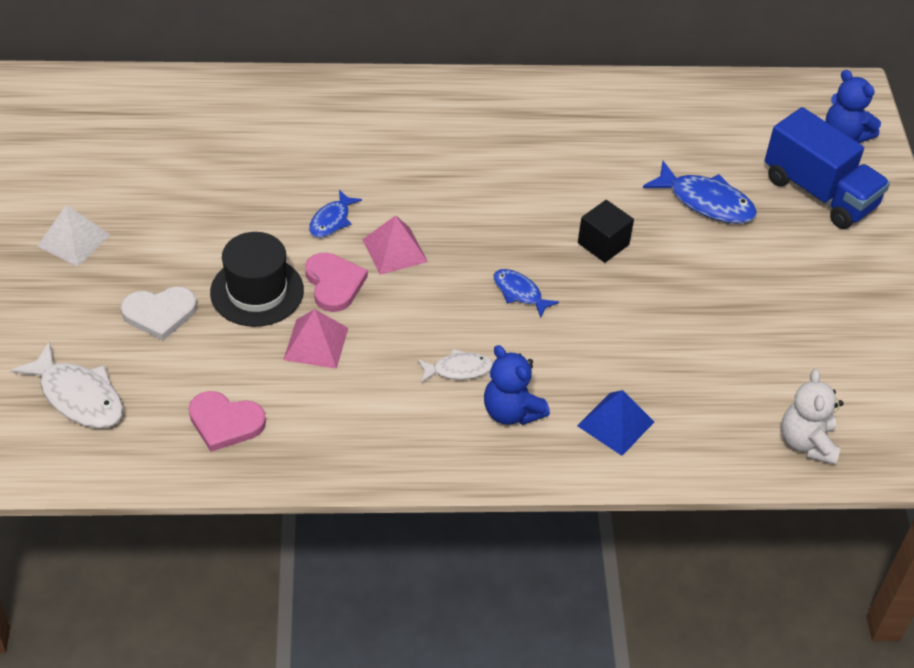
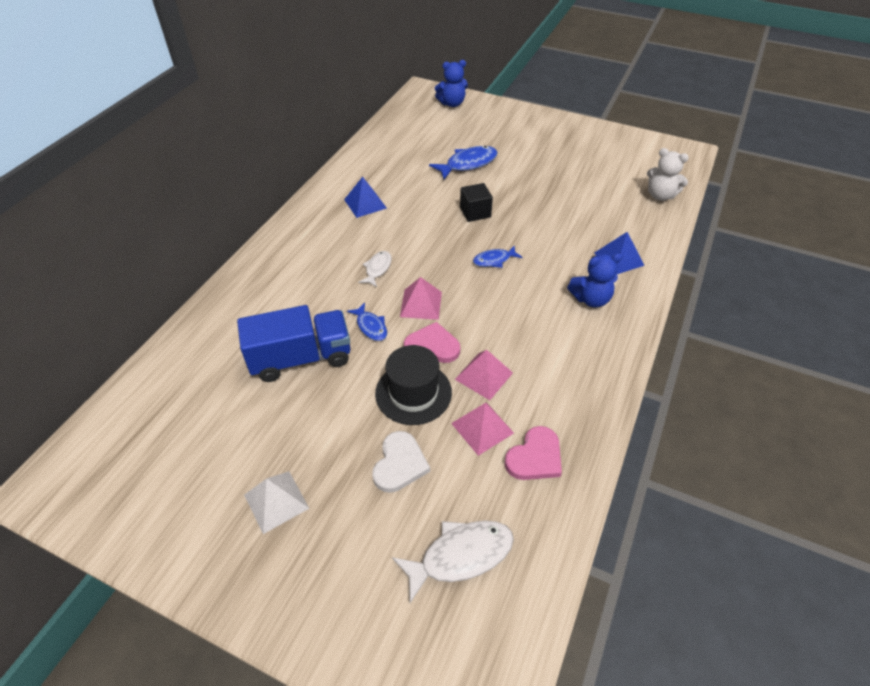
camera: 60 degrees left, 0 degrees up
white fish [417,349,493,383] -> white fish moved to [358,251,392,287]
blue truck [765,107,890,229] -> blue truck moved to [237,305,350,382]
none -> blue pyramid [344,177,387,218]
none -> pink pyramid [451,402,514,456]

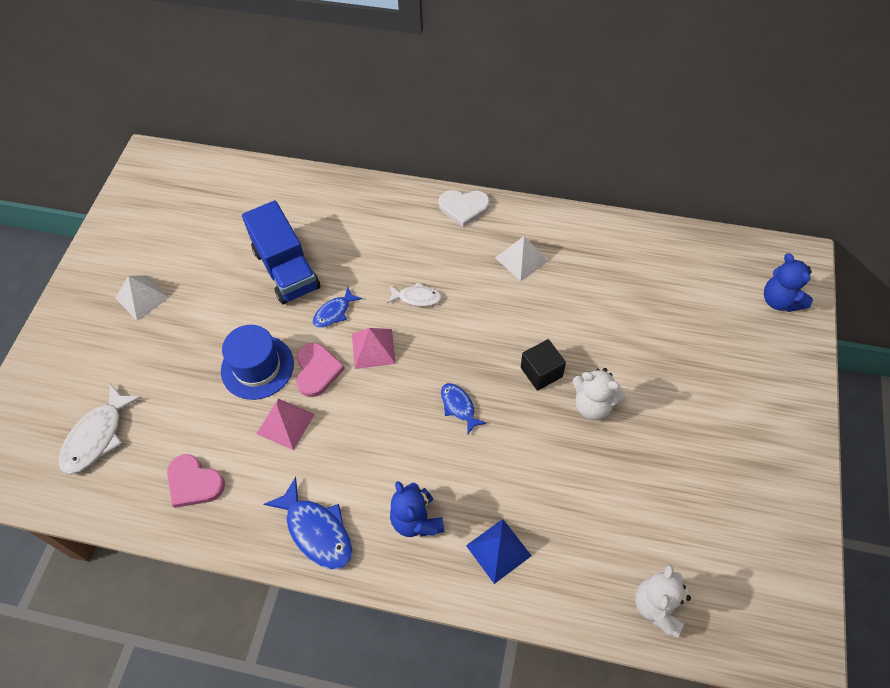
camera: 80 degrees right, 10 degrees up
blue pyramid [344,177,387,218] -> white pyramid [495,236,549,281]
white heart [372,431,430,493] -> white heart moved to [439,190,490,227]
black hat [375,345,452,425] -> blue hat [221,325,294,400]
white fish [392,521,514,603] -> white fish turned 60 degrees clockwise [58,384,142,475]
blue fish [429,146,498,179] -> blue fish moved to [264,477,353,569]
pink pyramid [451,402,514,456] -> none
none -> white teddy bear [573,368,626,420]

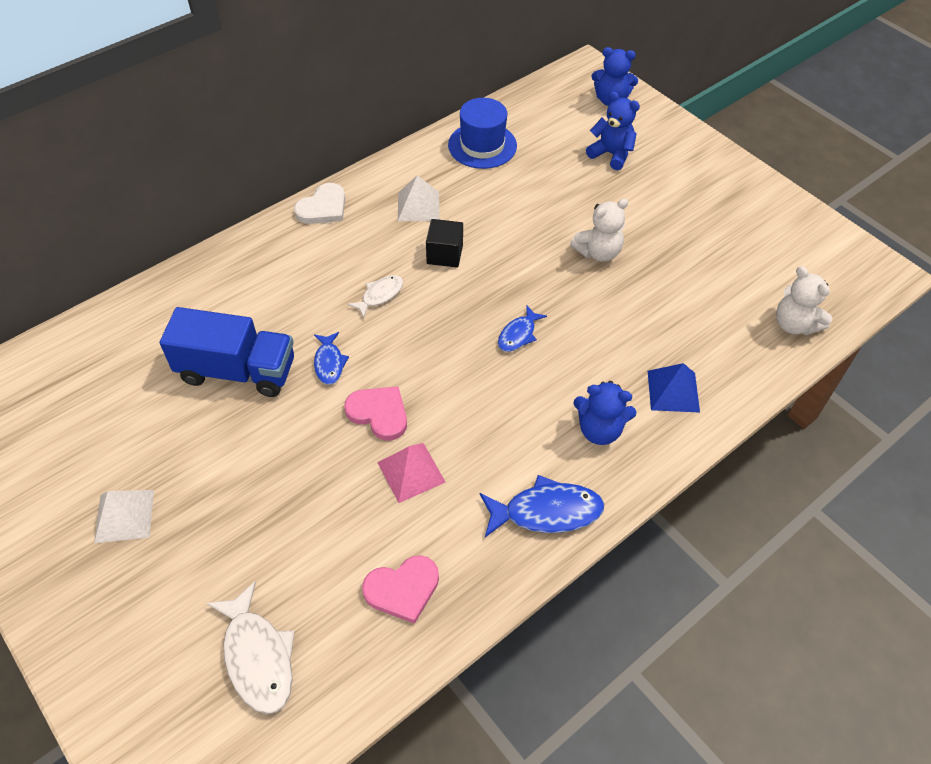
camera: 55 degrees left, 5 degrees down
blue hat [221,325,294,400] -> blue hat moved to [448,98,517,169]
pink pyramid [352,328,396,369] -> none
blue fish [441,383,486,434] -> blue fish turned 60 degrees counterclockwise [498,306,547,352]
black cube [521,339,566,391] -> black cube moved to [426,219,463,268]
none -> blue teddy bear [586,91,640,170]

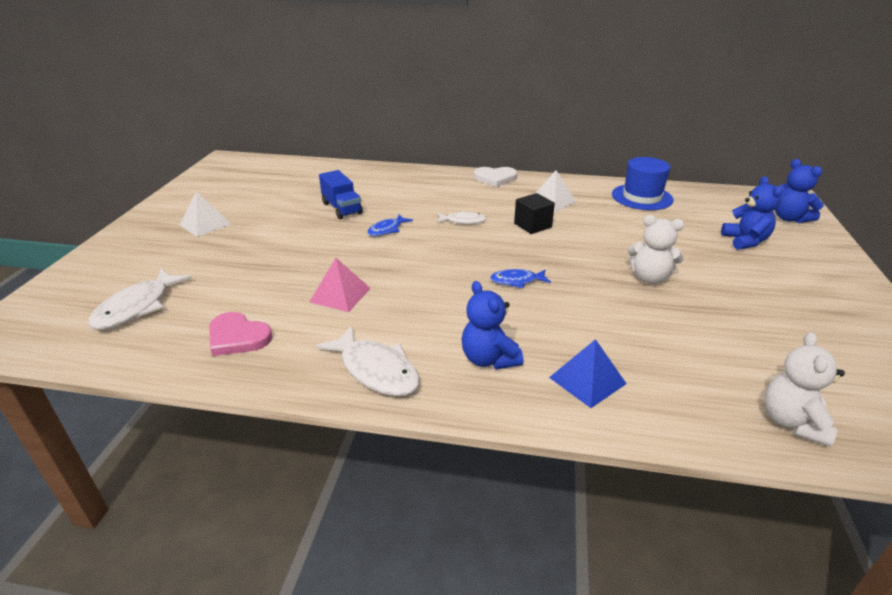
camera: 50 degrees right, 20 degrees down
blue truck [160,307,294,397] -> blue truck [319,170,363,219], size x0.65
pink heart [344,387,407,440] -> none
blue fish [480,475,604,537] -> white fish [315,325,420,396]

